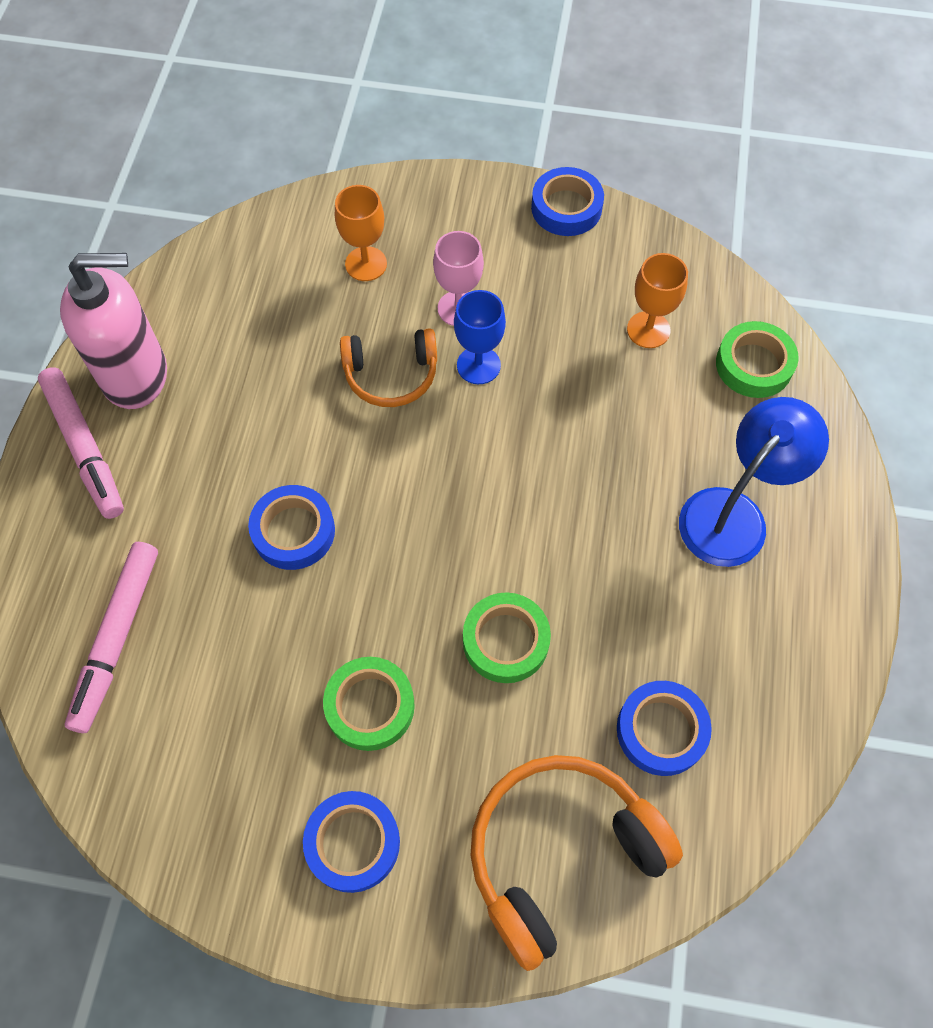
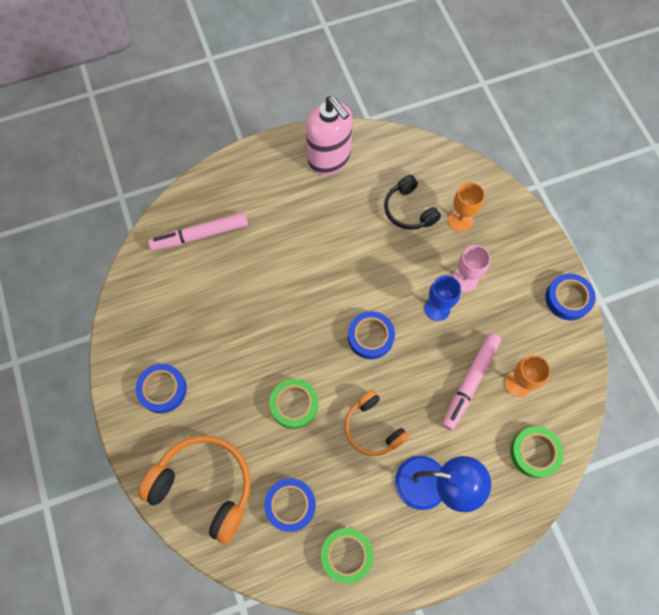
camera: 60 degrees right, 5 degrees up
pink marker [38,367,124,519] -> pink marker moved to [442,333,501,430]
blue tape [248,485,335,570] -> blue tape moved to [348,311,395,359]
green tape [323,657,415,751] -> green tape moved to [321,528,373,584]
orange headphones [340,328,437,407] -> orange headphones moved to [345,390,409,456]
none -> black headphones [384,175,441,230]

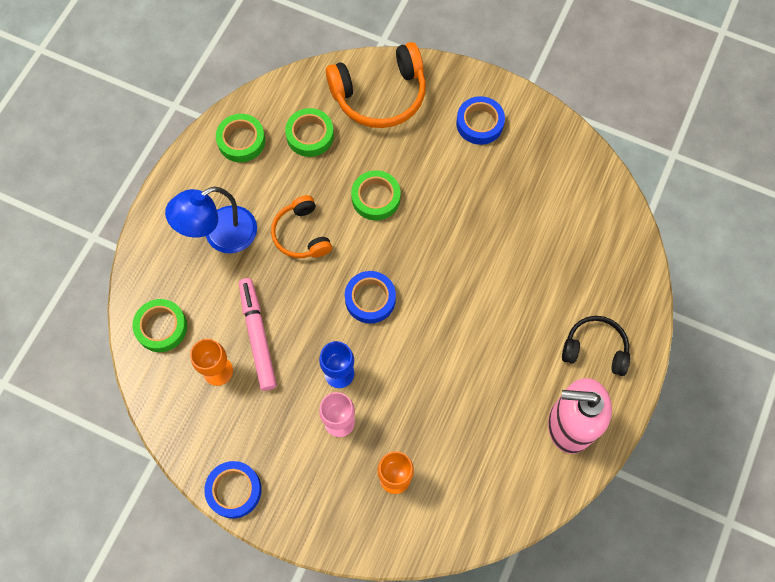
camera: 135 degrees right, 0 degrees up
pink marker [148,213,248,251] -> none
blue tape [264,478,316,532] -> green tape [285,108,334,157]
orange headphones [345,390,409,456] -> orange headphones turned 120 degrees counterclockwise [271,195,332,258]
black headphones [384,175,441,230] -> black headphones moved to [562,316,630,376]

